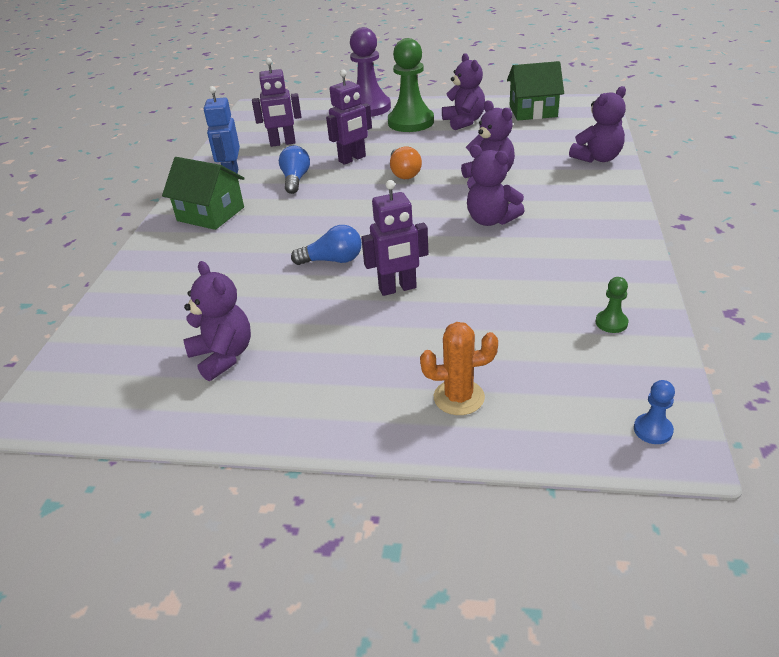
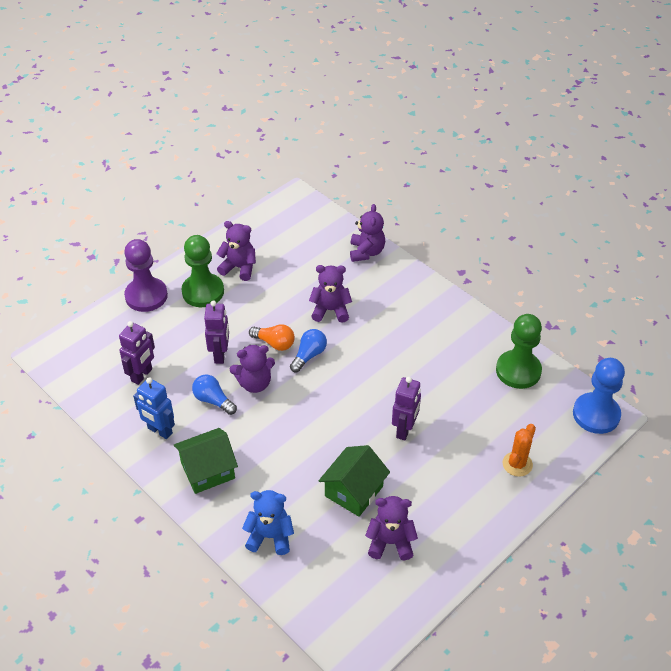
camera: 55 degrees left, 10 degrees up
blue light bulb [291,225,362,265] -> blue light bulb moved to [290,329,327,372]
purple teddy bear [467,145,525,226] -> purple teddy bear moved to [230,345,275,393]
green house [507,61,564,121] -> green house moved to [319,445,390,517]
green pawn [596,277,629,333] -> green pawn [496,314,542,389], size x2.38
blue pawn [634,380,675,444] -> blue pawn [573,358,625,434], size x2.38
none -> blue teddy bear [242,490,294,555]

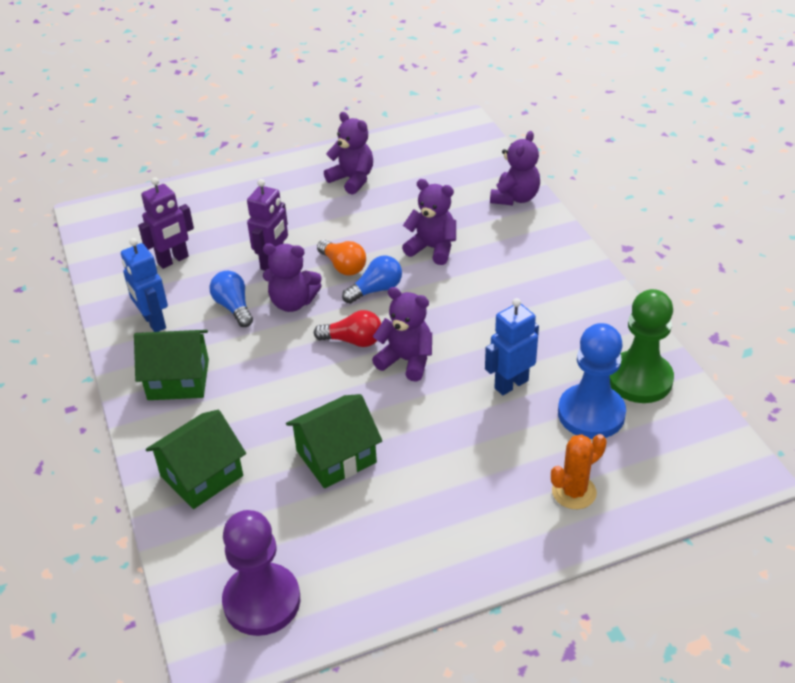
camera: 25 degrees right, 5 degrees down
purple pawn [124,239,168,312] -> purple pawn moved to [222,510,300,636]
green pawn [181,235,224,307] -> none
blue teddy bear [242,490,294,555] -> green house [146,410,246,509]
purple teddy bear [365,496,418,560] -> purple teddy bear moved to [372,287,432,382]
purple robot [392,377,421,441] -> none
blue pawn [573,358,625,434] -> blue pawn moved to [558,323,626,439]
none -> red light bulb [314,310,381,347]
none -> blue robot [485,298,539,395]

